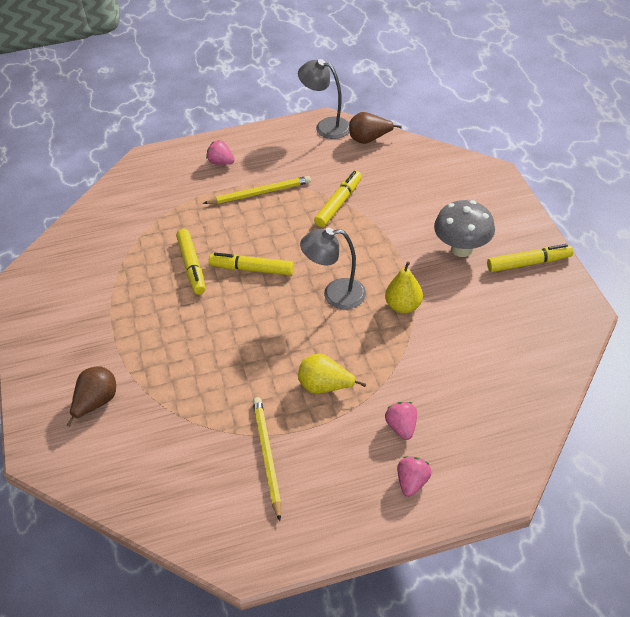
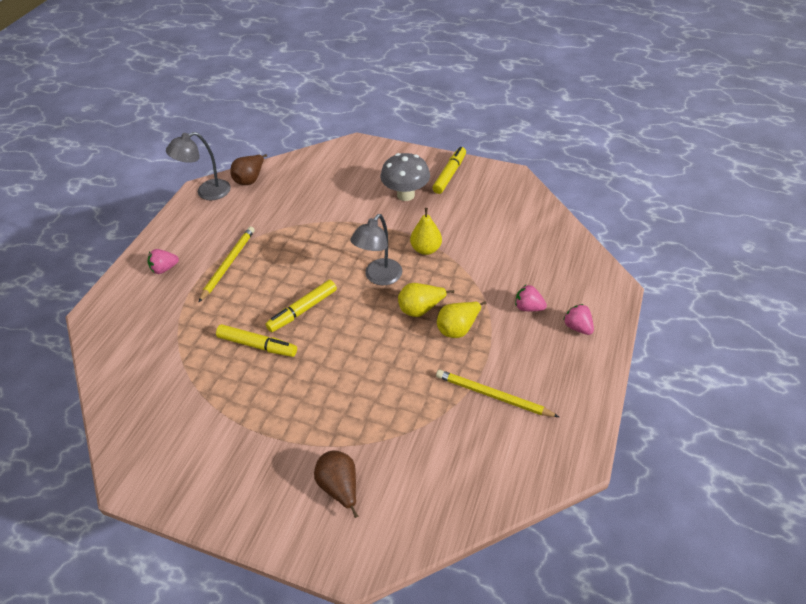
camera: 55 degrees left, 0 degrees up
yellow marker [314,171,362,227] -> none
none -> yellow pear [398,283,454,317]

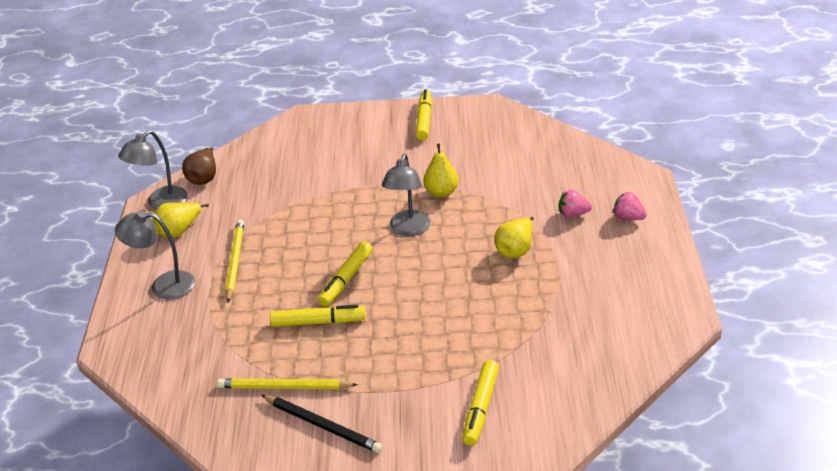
camera: 20 degrees left, 10 degrees down
pink strawberry [148,249,179,274] -> grey lamp [115,210,195,300]
brown pear [314,450,358,518] -> yellow marker [462,360,499,446]
grey mushroom [380,153,430,201] -> none
yellow pear [398,283,454,317] -> yellow pear moved to [152,203,209,238]
yellow pencil [436,370,559,417] -> yellow pencil moved to [217,379,358,389]
none -> black pencil [261,395,383,453]

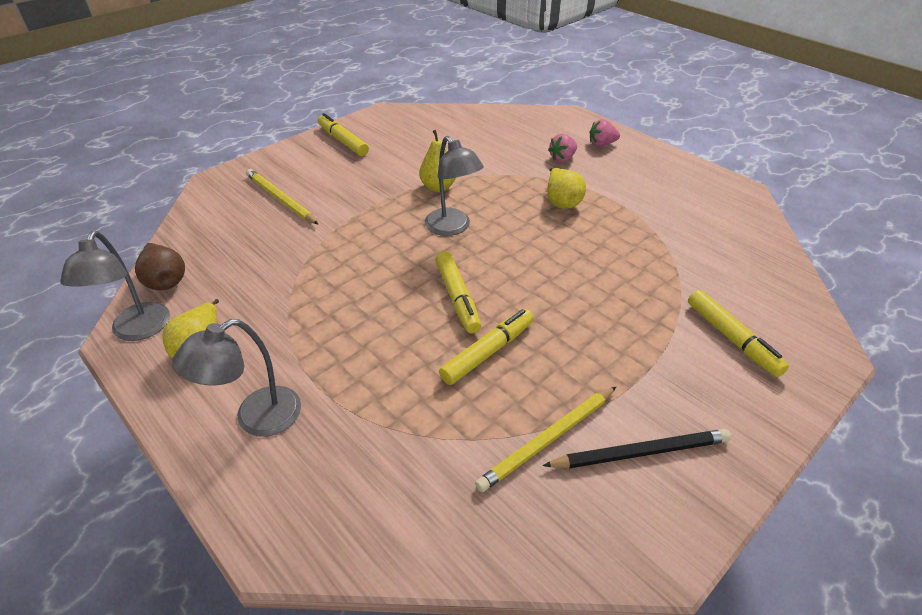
camera: 45 degrees left, 5 degrees up
yellow pencil [225,219,244,302] -> yellow pencil moved to [246,169,319,225]

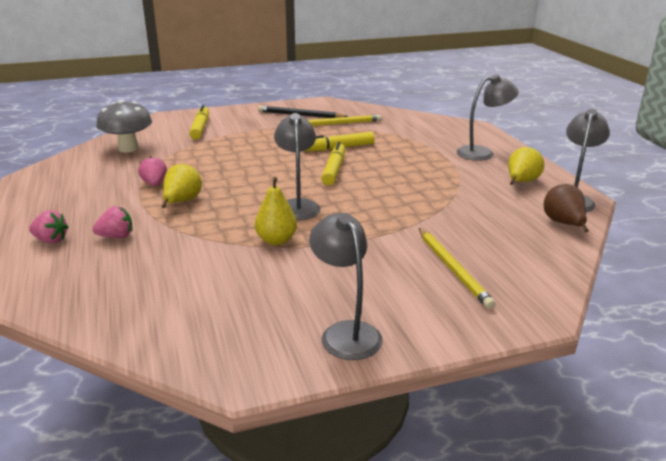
camera: 155 degrees left, 15 degrees down
yellow marker [318,113,369,156] -> grey lamp [309,213,383,360]
none -> grey mushroom [97,100,152,153]
none -> pink strawberry [138,156,167,186]

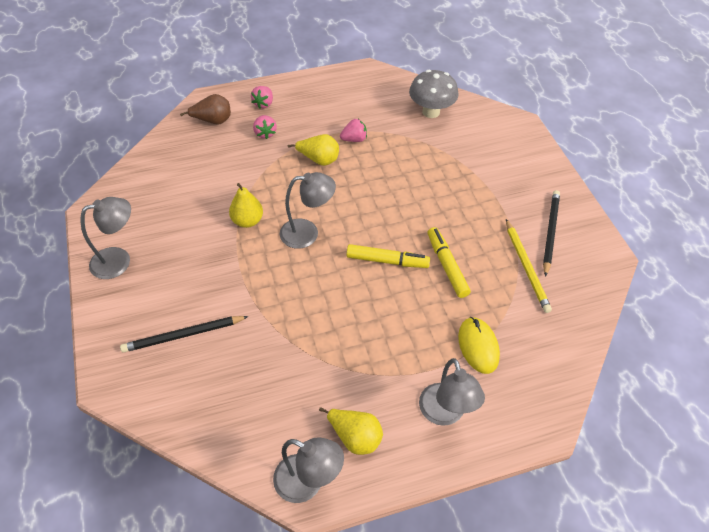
camera: 90 degrees right, 25 degrees up
yellow marker [189,105,209,140] -> none
yellow pencil [419,228,495,309] -> black pencil [120,316,249,353]
brown pear [544,184,589,232] -> brown pear moved to [180,94,231,125]
none -> yellow mouse [458,317,500,374]

